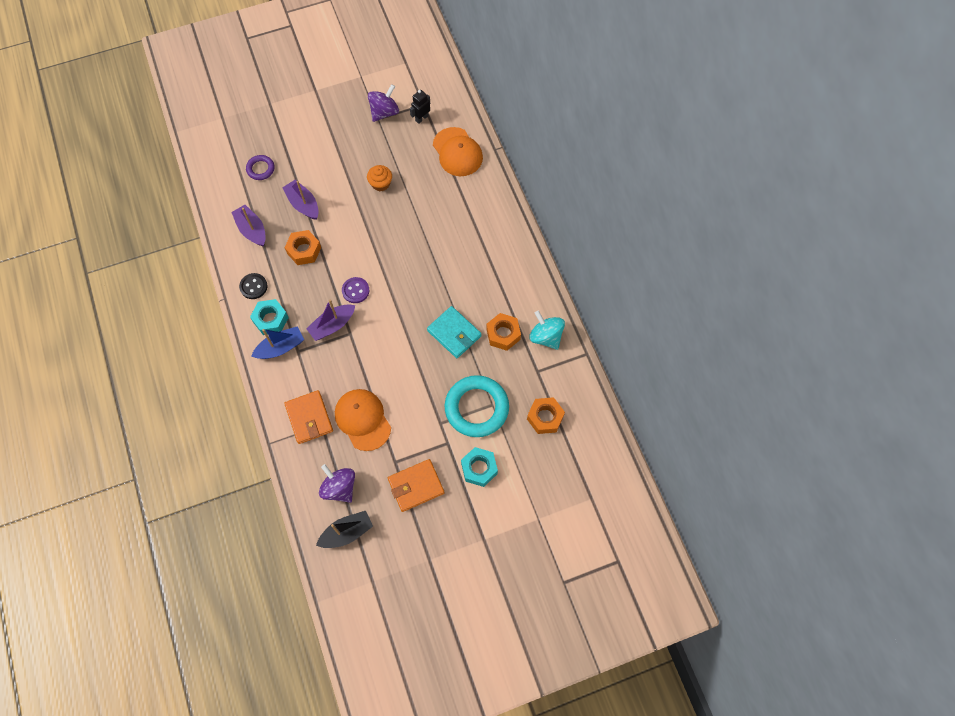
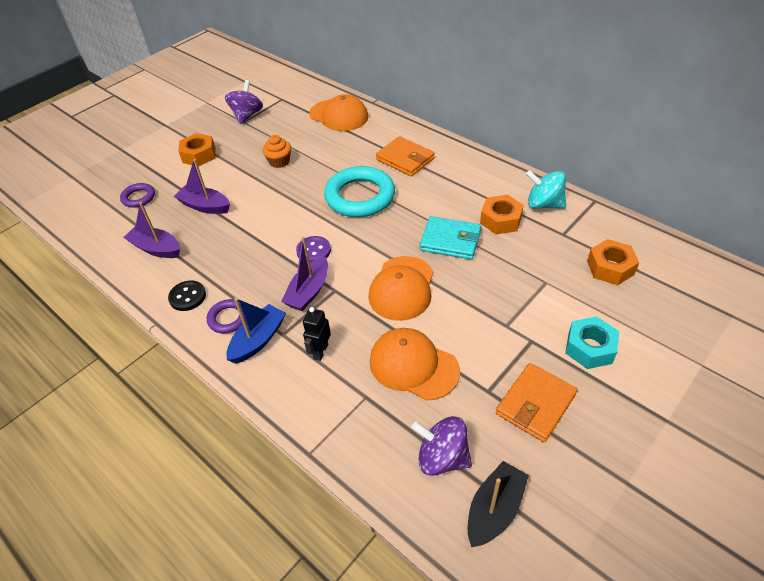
camera: 25 degrees left, 20 degrees down
turquoise nut [250,299,289,335] -> purple ring [207,299,246,334]
orange nut [284,230,321,265] -> orange nut moved to [178,133,215,167]
orange wallet [284,390,333,444] -> orange wallet moved to [376,136,435,176]
black robot [410,90,430,124] -> black robot moved to [303,307,331,361]
turquoise ring [445,375,509,437] -> turquoise ring moved to [324,166,395,217]
none -> orange cap [368,256,433,321]

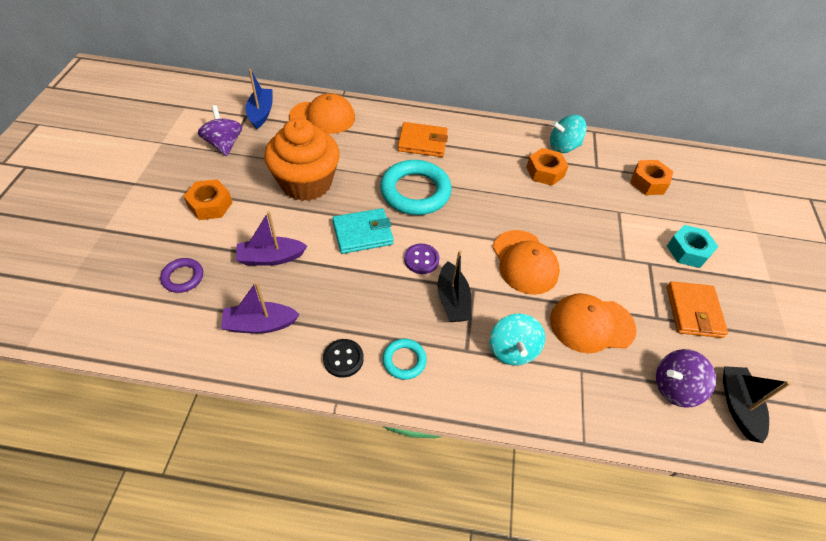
camera: 40 degrees left, 5 degrees up
purple ring [207,299,246,334] -> turquoise ring [382,339,427,380]
blue boat [226,298,286,364] -> blue boat moved to [245,69,273,129]
orange cupcake [262,135,291,168] -> orange cupcake [264,118,340,201], size x2.28
purple boat [281,236,328,311] -> black boat [438,250,472,322]
black robot [303,307,331,361] -> turquoise spinning top [489,314,545,366]
turquoise wallet [420,216,481,260] -> turquoise wallet moved to [332,208,394,254]

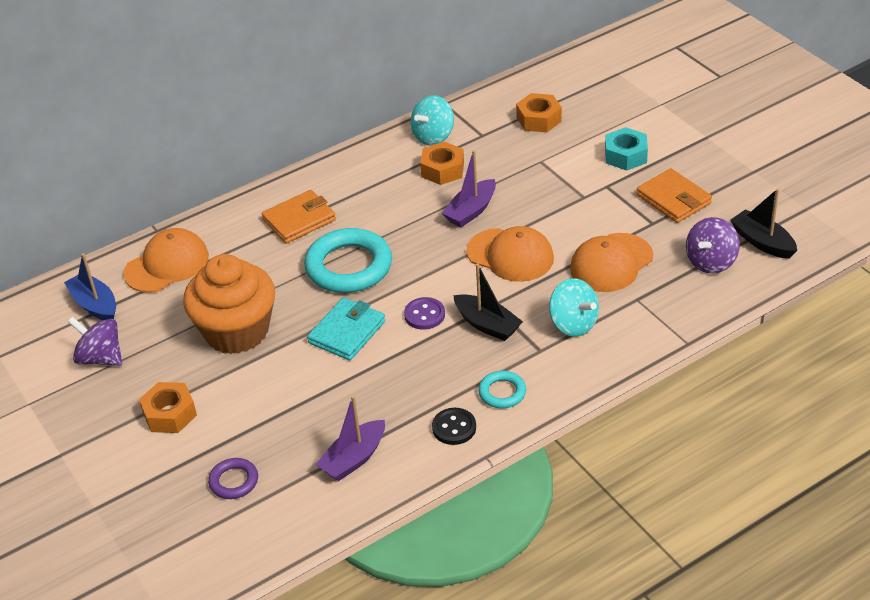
camera: 35 degrees left, 10 degrees down
purple boat [236,211,307,266] -> purple boat moved to [442,150,496,227]

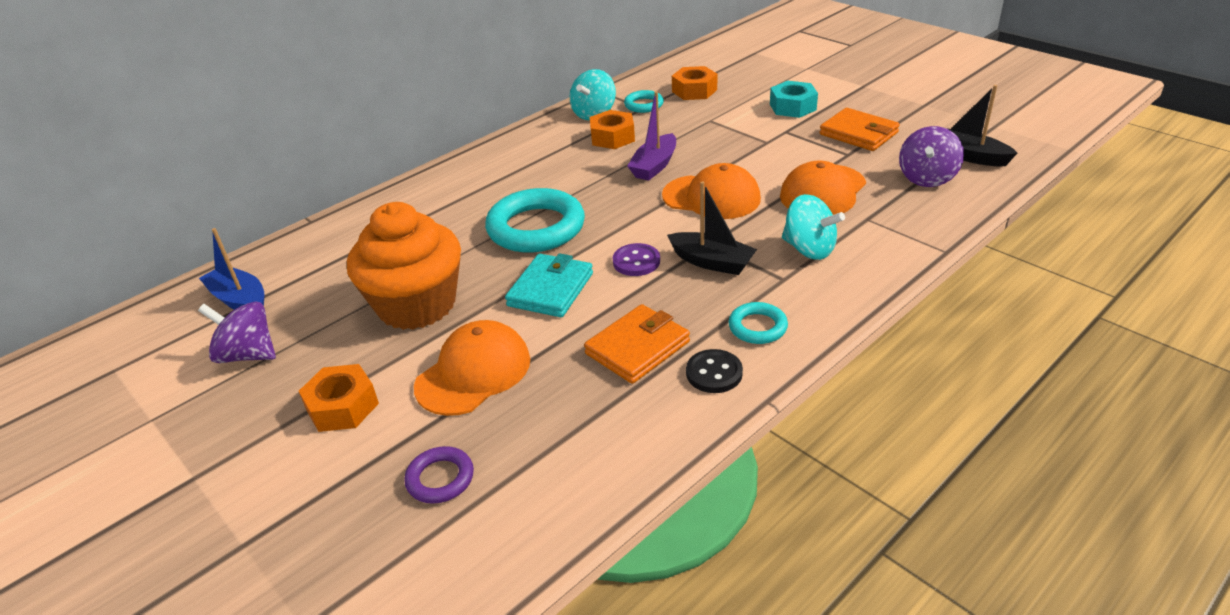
camera: 10 degrees left, 5 degrees down
orange cap [123,228,209,293] -> orange cap moved to [414,320,530,416]
orange wallet [262,190,336,243] -> orange wallet moved to [584,304,690,384]
purple boat [315,395,385,481] -> none
none -> turquoise ring [624,90,664,113]

